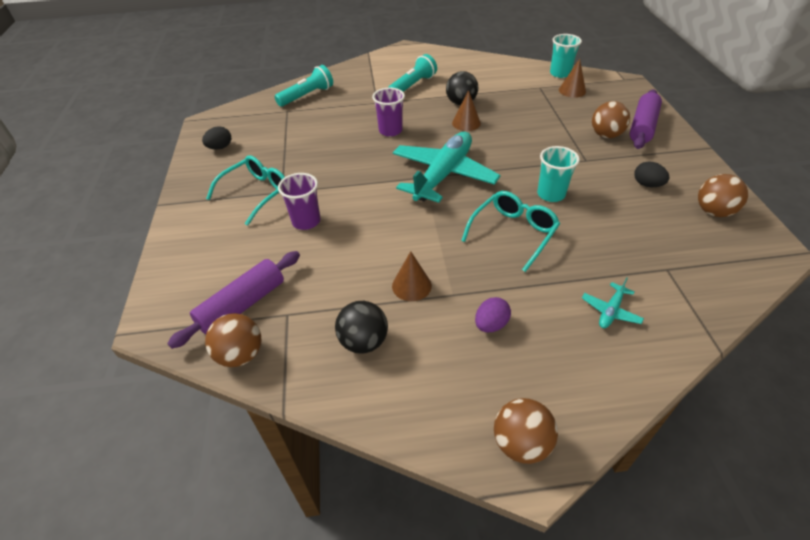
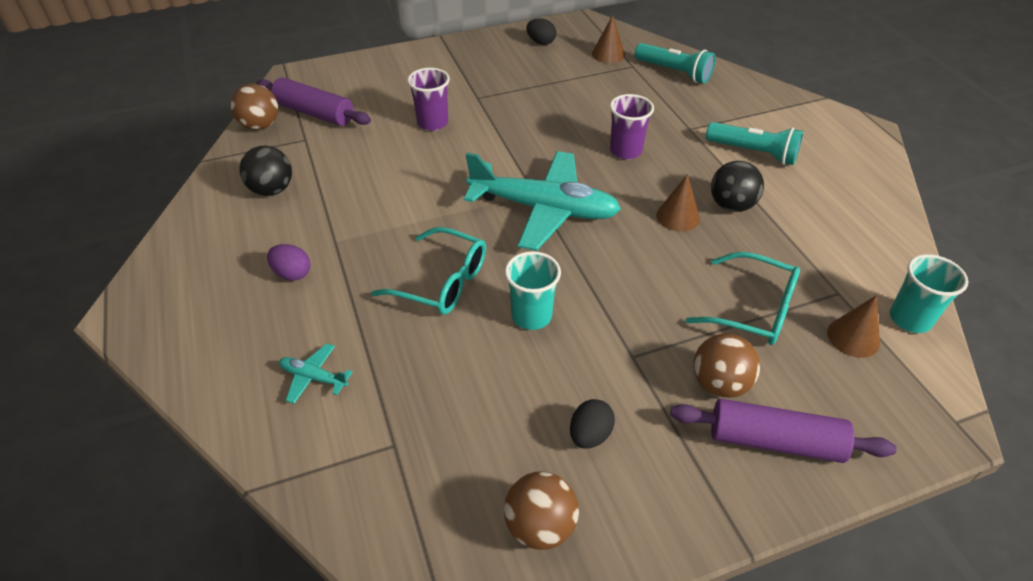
camera: 75 degrees right, 0 degrees up
turquoise glasses [206,155,285,226] -> turquoise glasses moved to [686,252,800,345]
brown cone [392,251,432,301] -> brown cone moved to [592,15,625,63]
brown ball [494,398,558,464] -> none

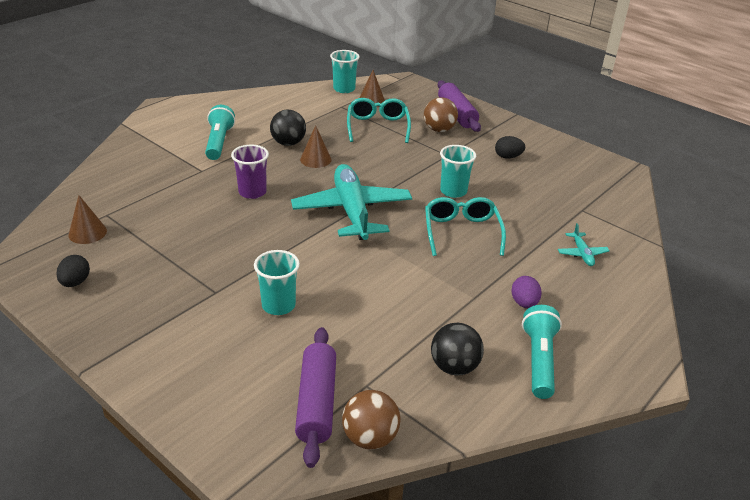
camera: 120 degrees left, 10 degrees down
purple cup [407,68,450,131] -> turquoise cup [254,250,300,315]
brown ball [504,471,579,550] -> none
turquoise flashlight [635,43,716,84] -> turquoise flashlight moved to [522,305,562,399]

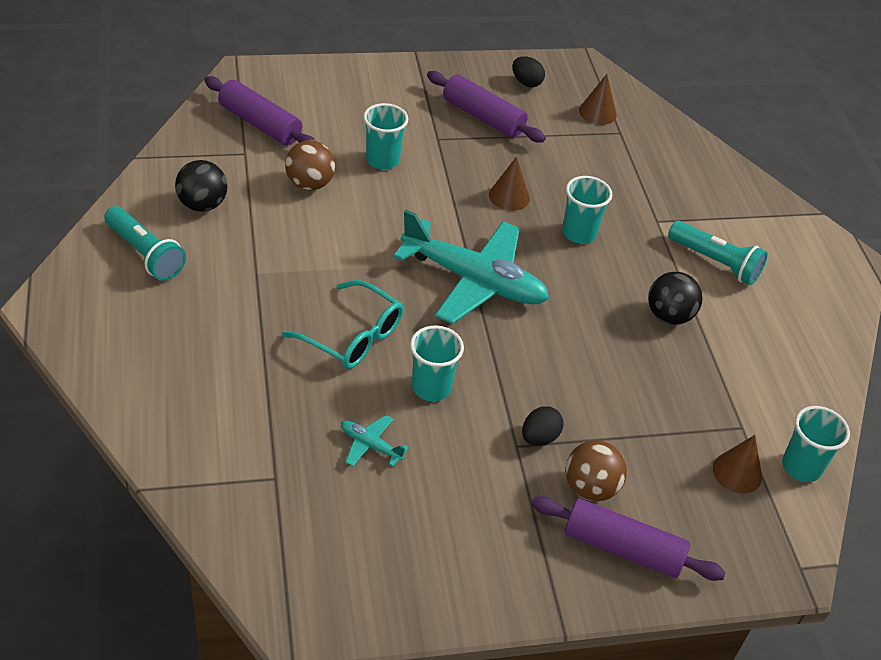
camera: 125 degrees right, 10 degrees up
purple cup [231,144,269,199] -> turquoise cup [562,176,612,244]
brown cone [300,125,331,168] -> brown cone moved to [489,157,530,211]
brown ball [342,390,400,450] -> brown ball moved to [285,140,335,190]
turquoise glasses [347,98,411,143] -> none
black egg [495,136,525,159] -> black egg moved to [522,406,564,446]
purple egg [511,276,541,308] -> none
turquoise plane [558,223,610,266] -> turquoise plane moved to [341,415,409,467]
none -> purple rolling pin [427,71,546,143]

